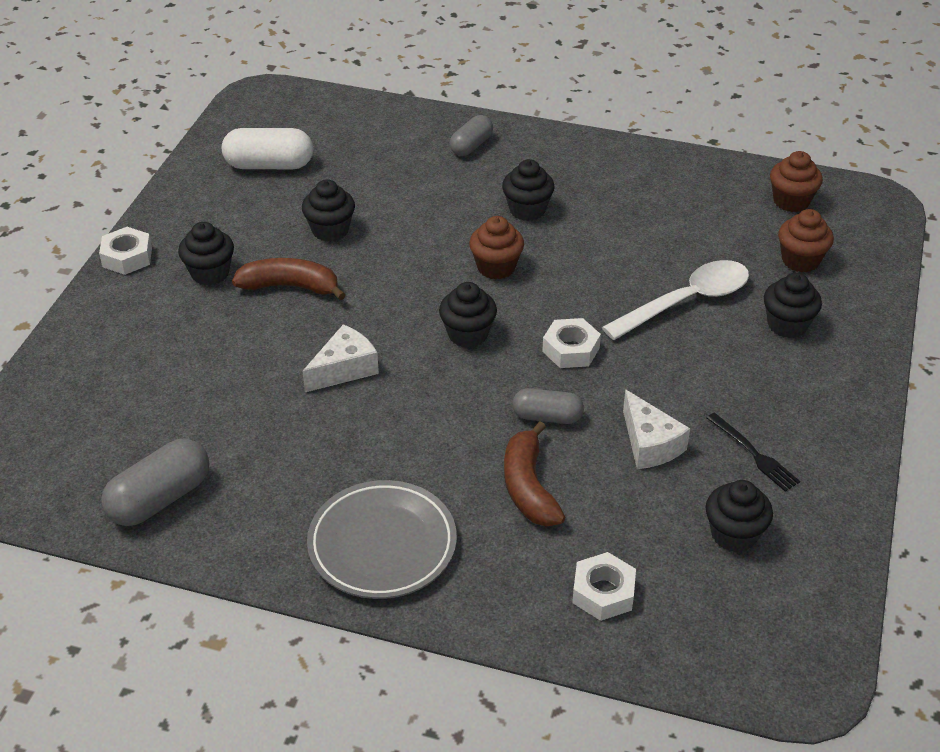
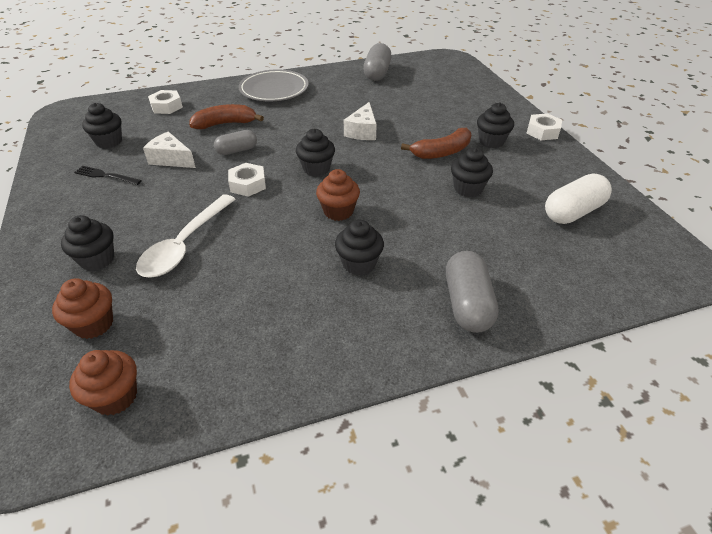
camera: 145 degrees right, 0 degrees up
grey capsule [450,115,493,156] -> grey capsule [446,251,498,333], size x1.55
brown banana [504,421,565,527] -> brown banana turned 60 degrees counterclockwise [189,104,264,129]

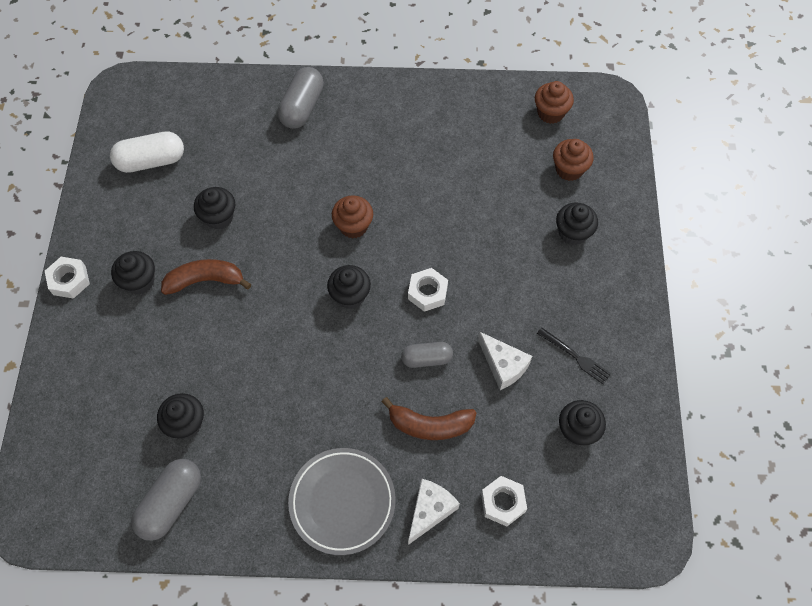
camera: 160 degrees left, 20 degrees up
white spoon [136,194,236,277] -> none
black cupcake [335,220,384,275] -> black cupcake moved to [157,393,204,439]
white cheese [344,102,377,140] -> white cheese moved to [408,479,460,545]

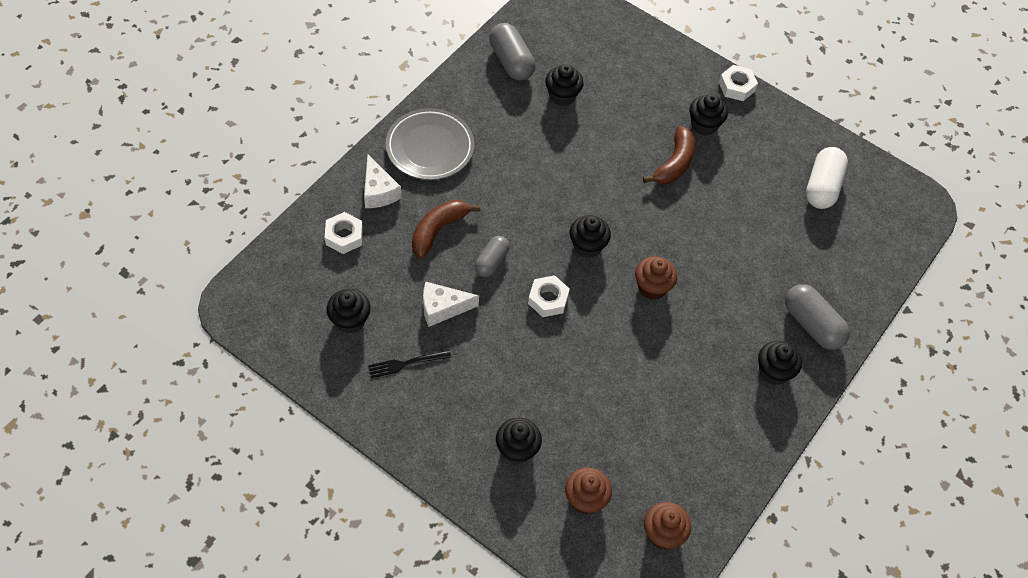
camera: 120 degrees right, 5 degrees down
black cupcake [194,187,235,230] -> black cupcake moved to [758,341,802,385]

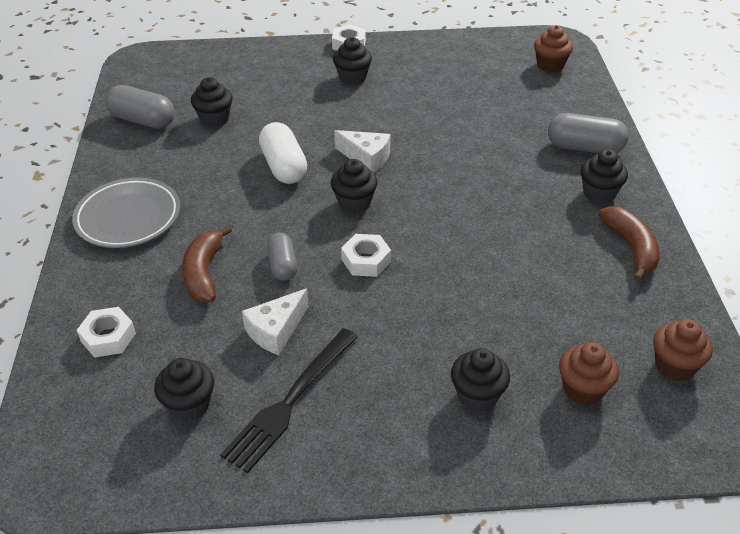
camera: 35 degrees left, 15 degrees down
white cheese [364,154,401,208] -> white cheese moved to [334,130,390,173]
black fork [368,350,451,378] -> black fork [220,328,358,473], size x1.77
brown cupcake [635,256,677,300] -> brown cupcake moved to [534,25,573,73]
brown banana [643,126,695,184] -> brown banana moved to [599,206,660,282]
white capsule [806,147,848,209] -> white capsule moved to [259,122,307,184]

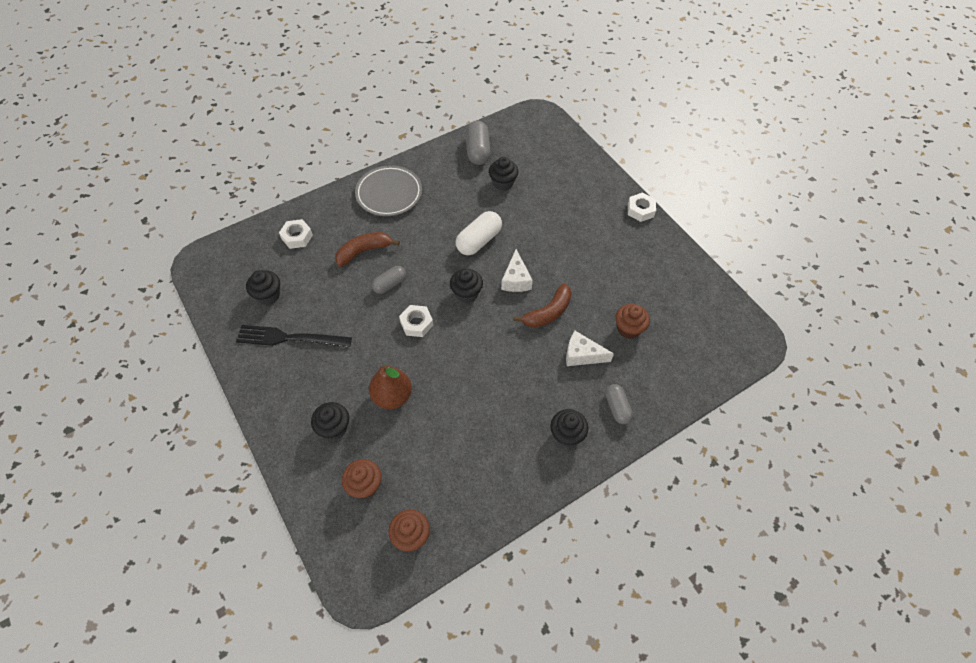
camera: 60 degrees right, 15 degrees up
white cheese [242,288,309,355] -> white cheese moved to [566,331,614,366]
black cupcake [333,37,372,85] -> none
brown cupcake [534,25,573,73] -> brown cupcake moved to [615,304,650,339]
grey capsule [548,113,629,153] -> grey capsule [605,384,633,424], size x0.64
brown banana [599,206,660,282] -> brown banana moved to [514,283,572,328]
none -> brown pear [369,365,412,409]

